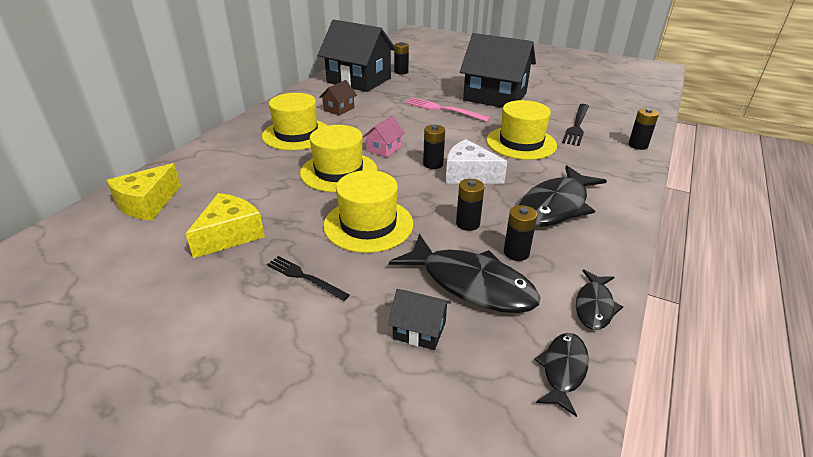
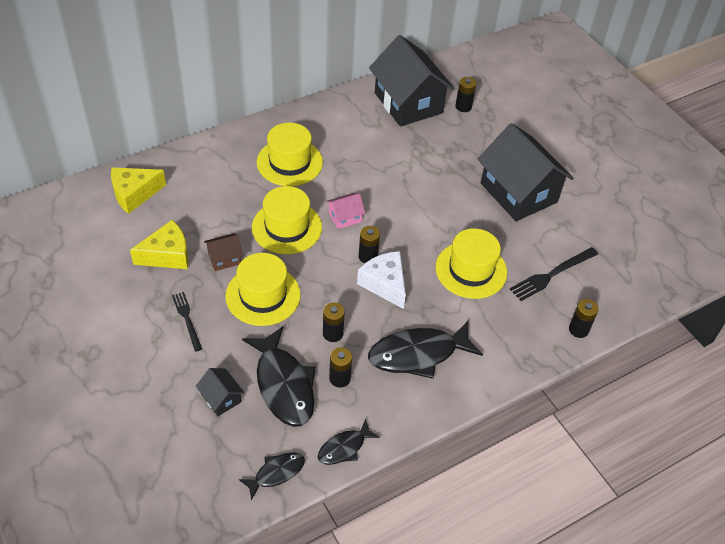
camera: 30 degrees right, 15 degrees up
brown house [319,80,357,116] -> brown house moved to [204,233,243,271]
pink fork [405,97,491,122] -> none

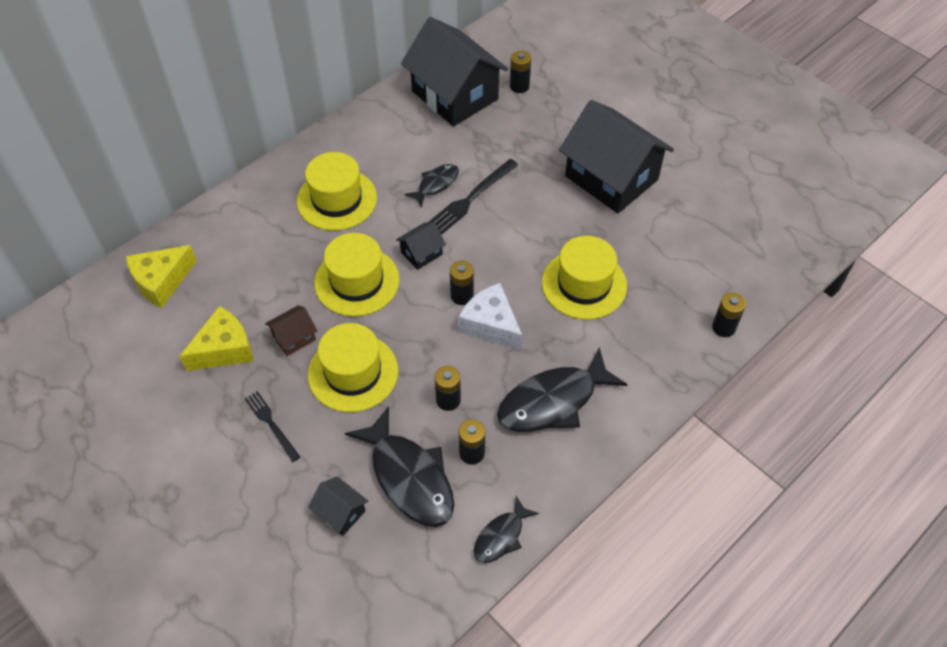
camera: 10 degrees left, 5 degrees up
black fish [239,452,305,501] -> black fish moved to [405,164,459,207]
pink house [326,193,365,229] -> black house [396,222,446,270]
black fork [510,247,598,301] -> black fork moved to [429,159,518,234]

